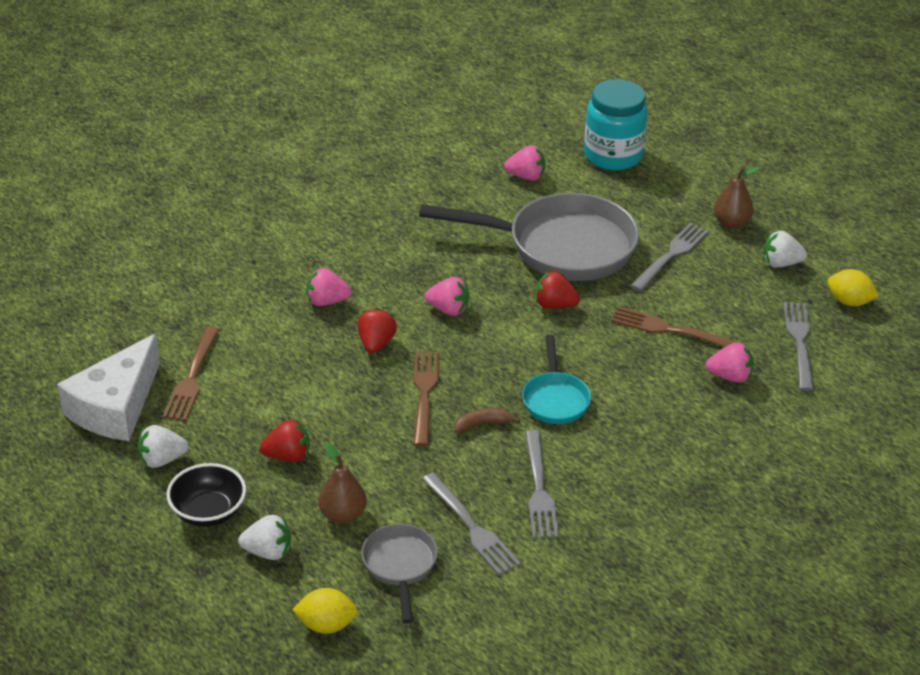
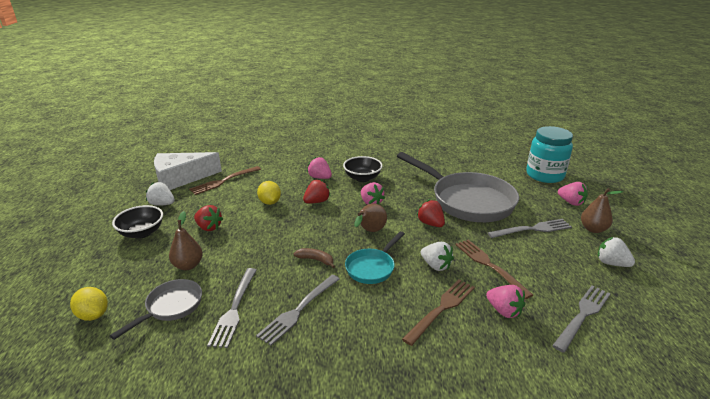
camera: 40 degrees right, 10 degrees down
white strawberry [238,515,291,560] -> white strawberry moved to [421,242,454,271]
brown fork [413,351,439,447] -> brown fork moved to [402,279,475,346]
pink strawberry [504,145,545,181] -> pink strawberry moved to [558,182,588,206]
yellow lemon [827,269,879,306] -> yellow lemon moved to [257,181,281,205]
none -> black bowl [343,156,383,182]
none -> brown pear [354,204,387,232]

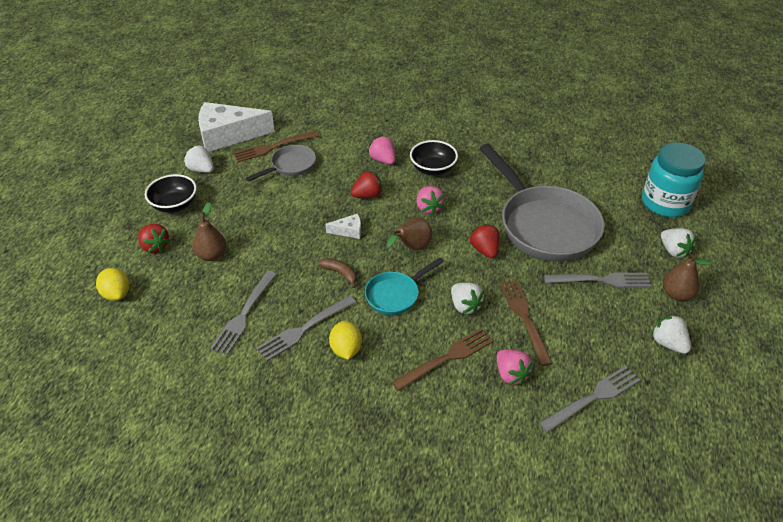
camera: 15 degrees right, 15 degrees up
grey pan [110,279,202,340] -> grey pan moved to [246,145,316,182]
red strawberry [194,205,223,231] -> red strawberry moved to [138,224,170,253]
yellow lemon [257,181,281,205] -> yellow lemon moved to [329,321,362,359]
pink strawberry [558,182,588,206] -> white strawberry [661,228,696,258]
none -> white cheese [326,213,361,239]

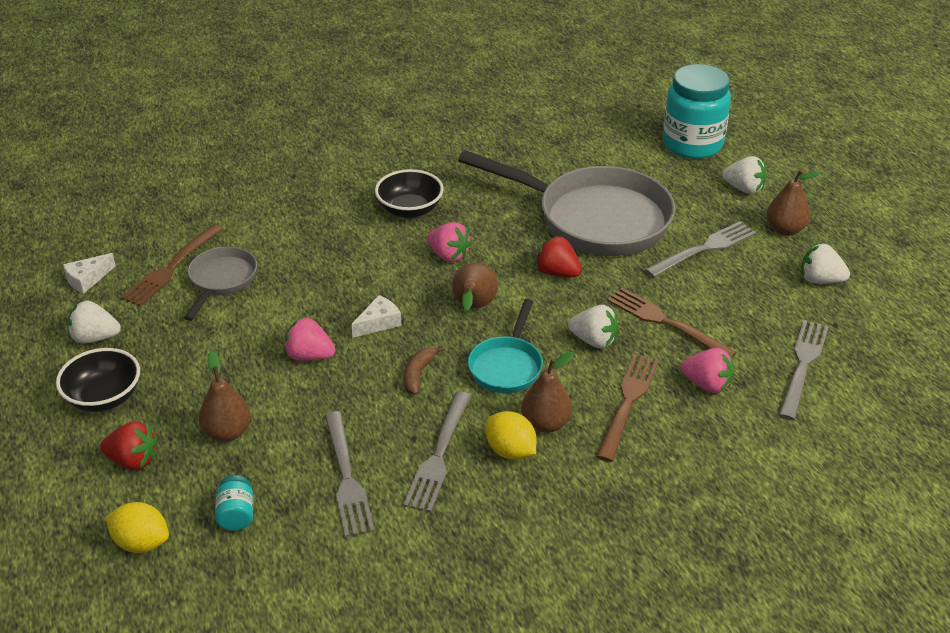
camera: 35 degrees left, 5 degrees down
white cheese [198,102,275,152] -> white cheese [63,253,116,294], size x0.43
brown banana [318,258,356,288] -> brown banana turned 75 degrees counterclockwise [404,346,444,395]
red strawberry [351,170,383,198] -> none
pink strawberry [368,136,396,165] -> pink strawberry moved to [284,317,335,361]
none -> turquoise jar [215,475,253,531]
none -> brown pear [521,352,574,433]

